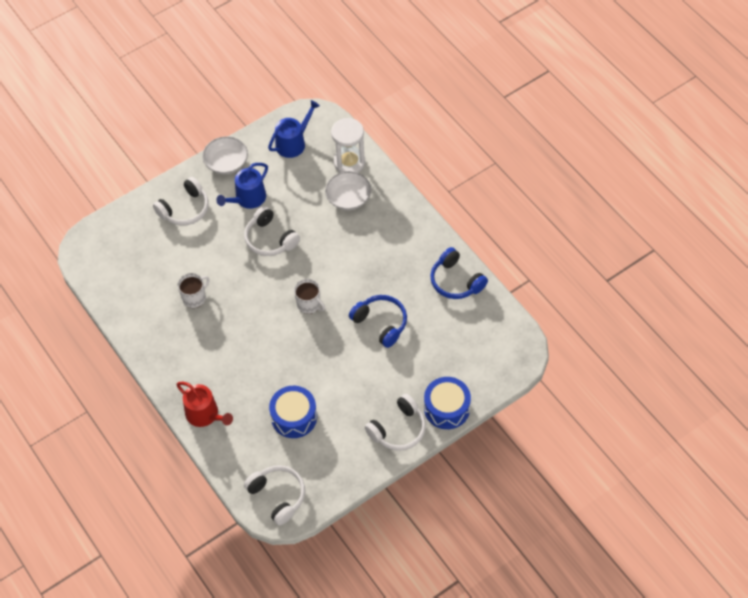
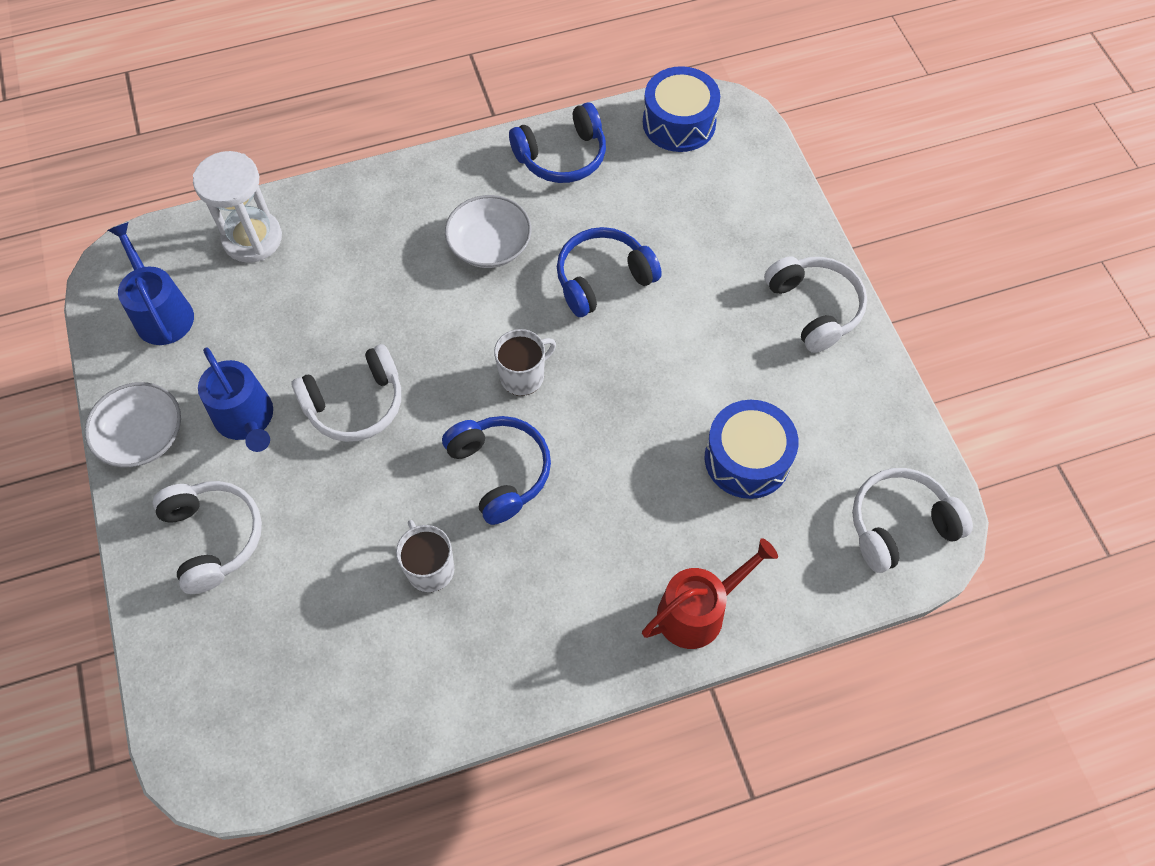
camera: 75 degrees left, 5 degrees up
white bowl [325,171,371,210] -> white bowl moved to [445,195,532,268]
blue drum [424,377,471,429] -> blue drum moved to [643,66,720,152]
none -> blue headphones [442,416,551,525]

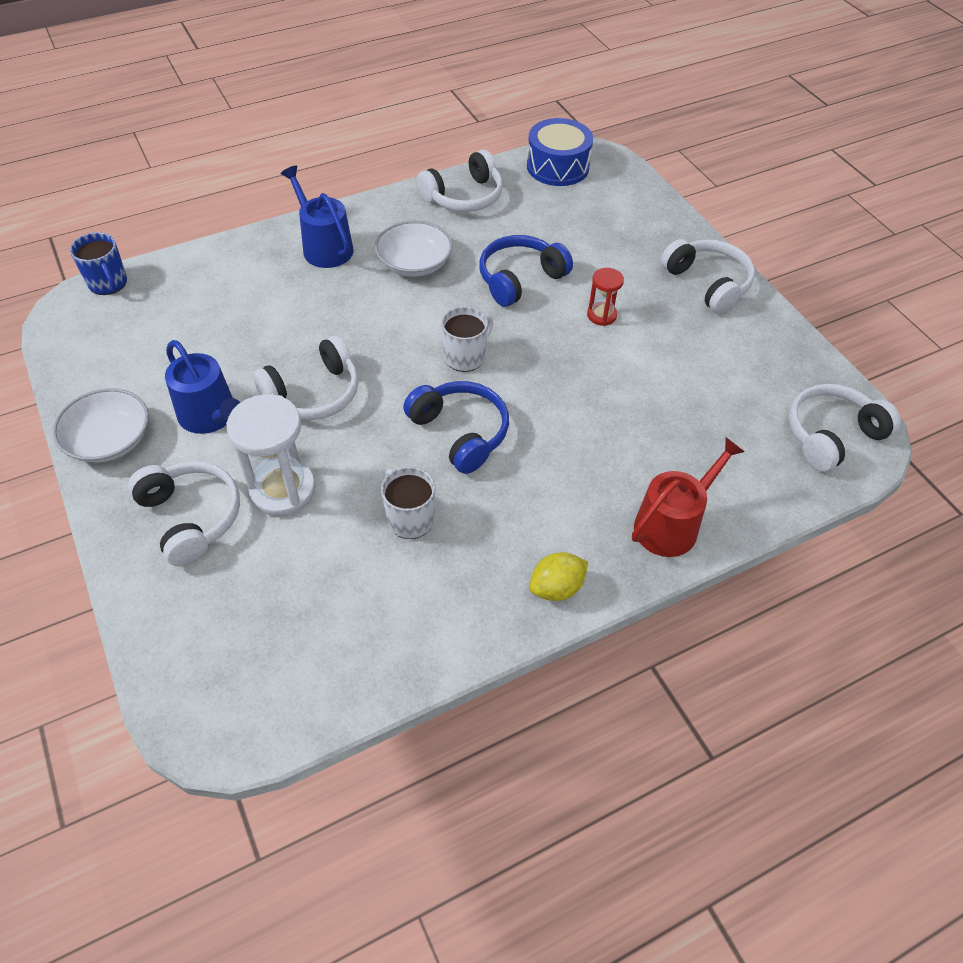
camera: 10 degrees left, 10 degrees down
blue watering can [108,222,194,345] -> blue watering can moved to [281,165,353,268]
white hourglass [193,151,282,263] -> white hourglass moved to [226,394,316,516]
blue headphones [509,102,606,183] -> white headphones [417,150,503,212]
blue drum [705,400,798,499] -> none
none -> blue mug [70,232,127,295]
none -> yellow lemon [529,552,588,601]
none -> red hourglass [587,268,624,326]

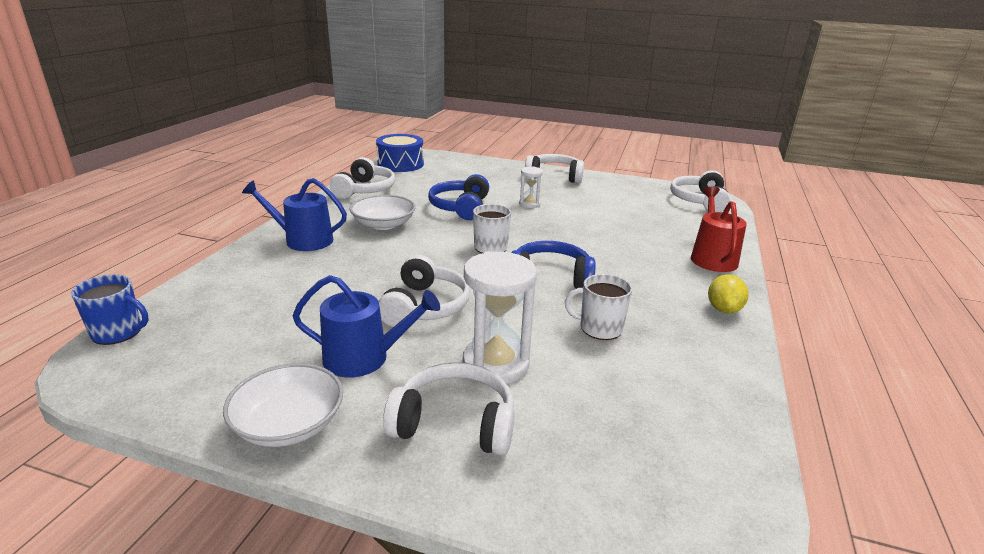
camera: 45 degrees left, 25 degrees down
red hourglass [587,268,624,326] -> white hourglass [519,166,543,208]

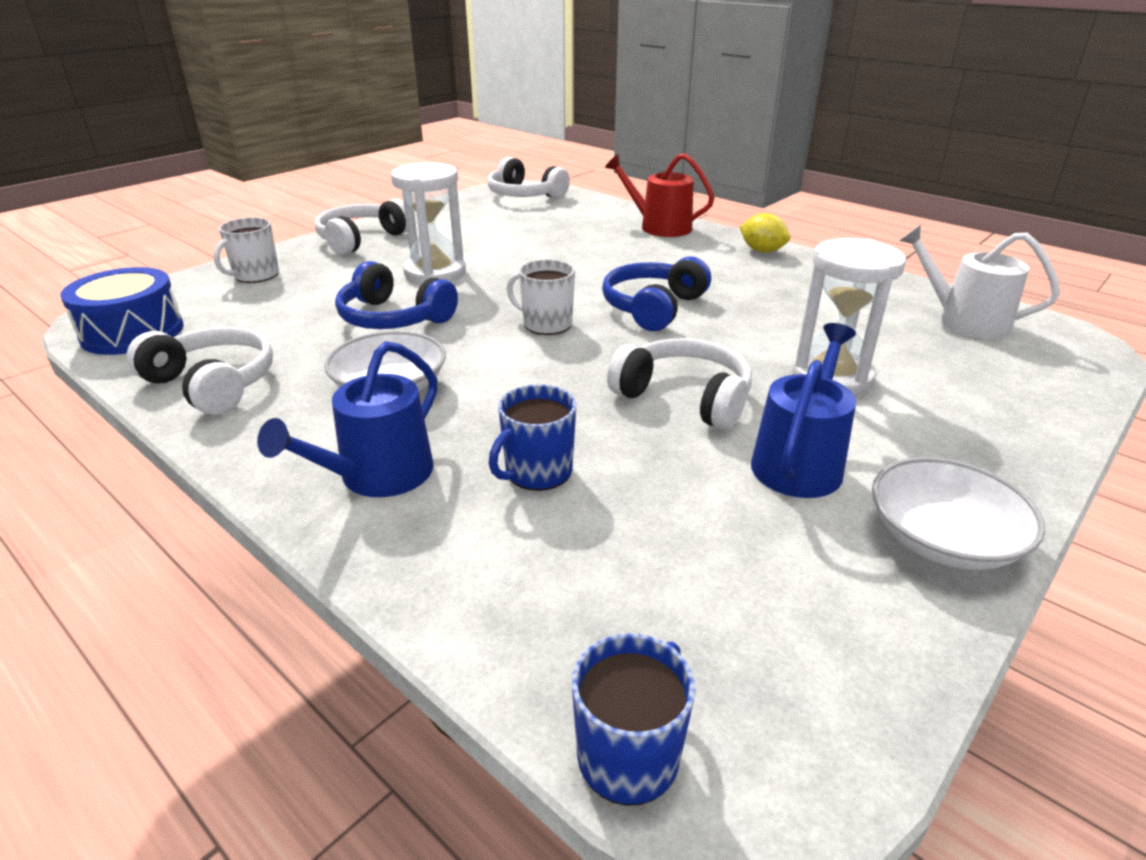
camera: 65 degrees left, 5 degrees up
white headphones [383,362,515,456] -> none
white hourglass [519,166,543,208] -> white hourglass [391,162,466,284], size x1.88
white mug [565,274,633,340] -> white mug moved to [214,217,279,283]
none -> blue mug [489,385,576,491]
none -> white watering can [899,225,1060,339]

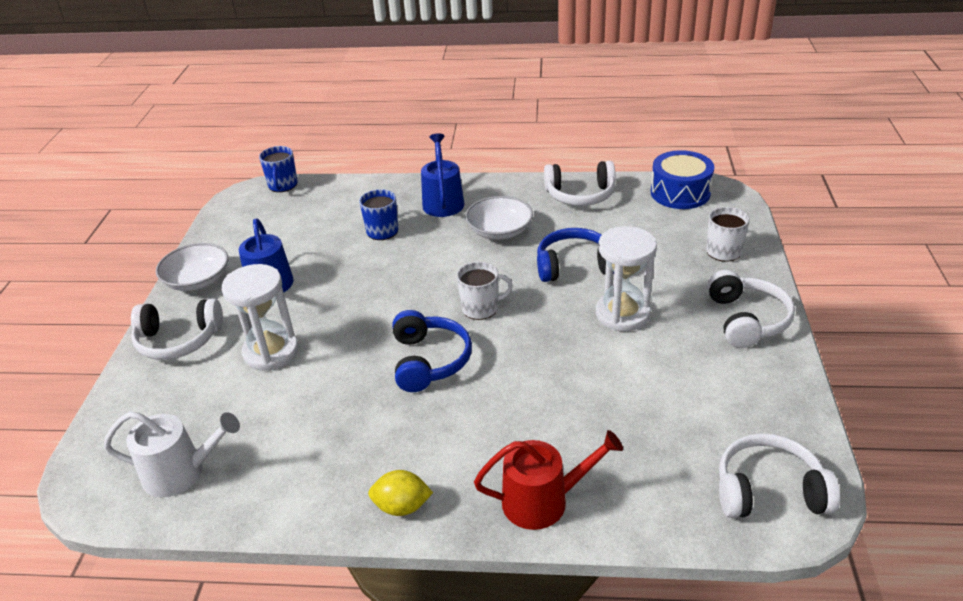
camera: 145 degrees right, 5 degrees up
white headphones [607,338,752,430] -> white headphones moved to [131,298,223,360]

